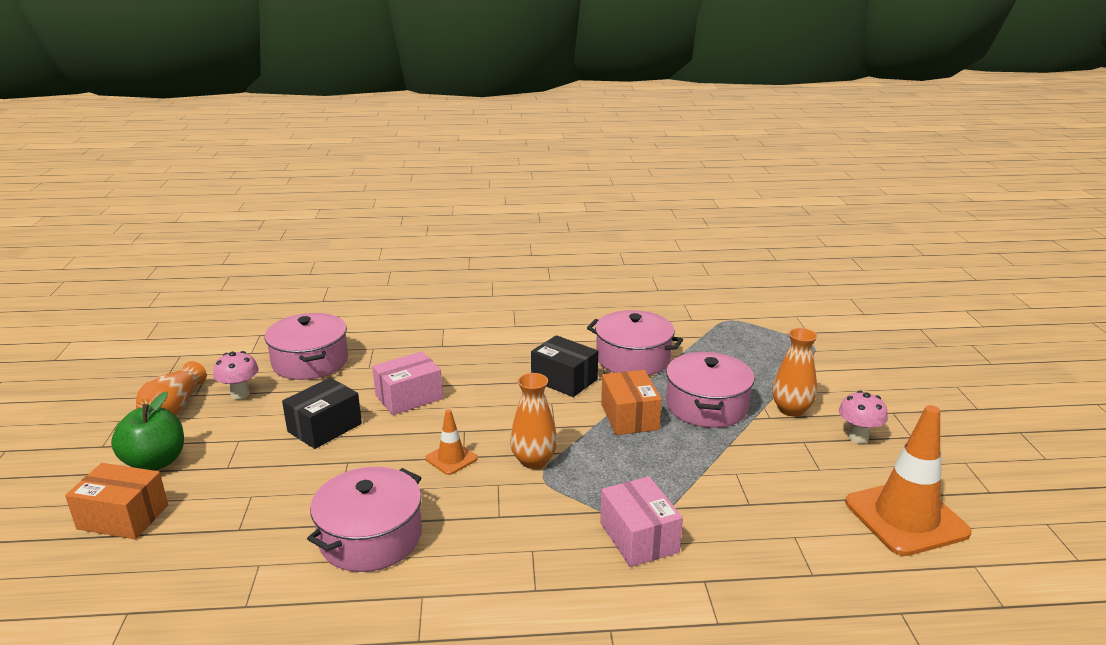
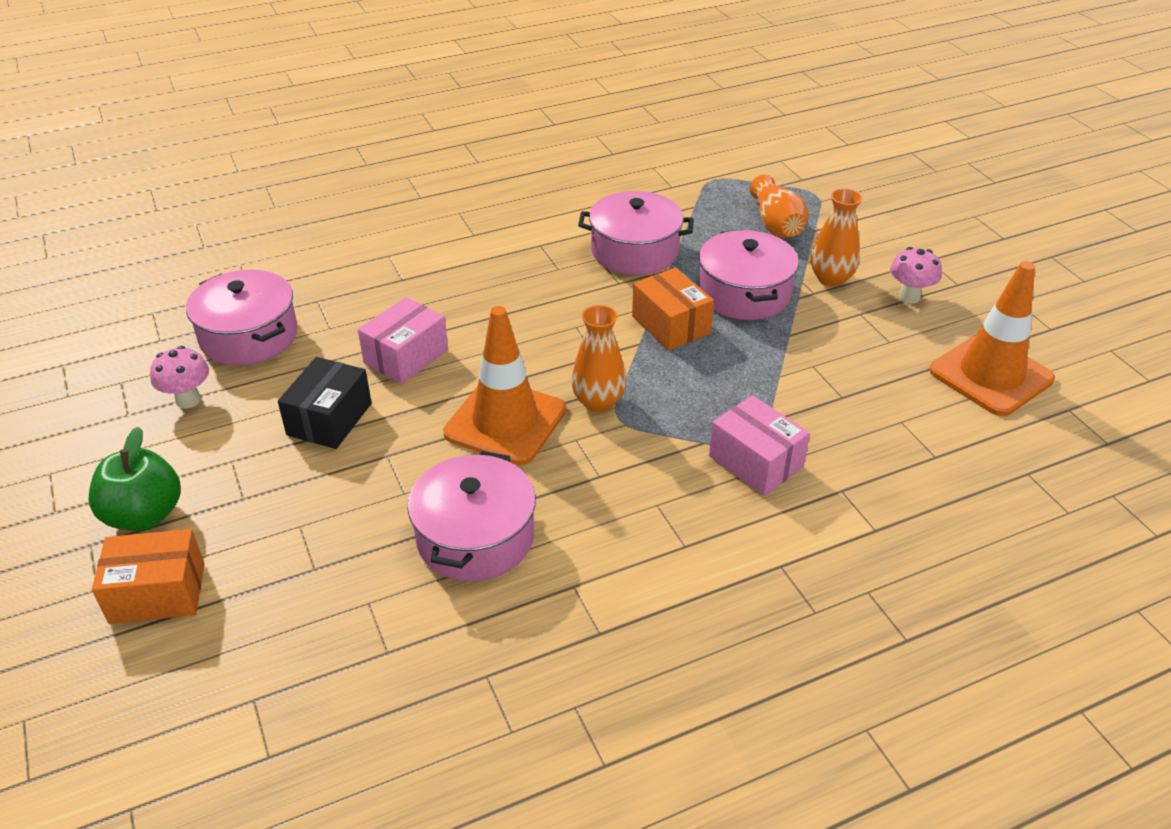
camera: 20 degrees left, 15 degrees up
orange vase [136,361,207,415] -> orange vase moved to [750,174,808,238]
orange traffic cone [425,409,478,475] -> orange traffic cone [443,306,566,465], size x2.06
black box [531,335,598,397] -> none

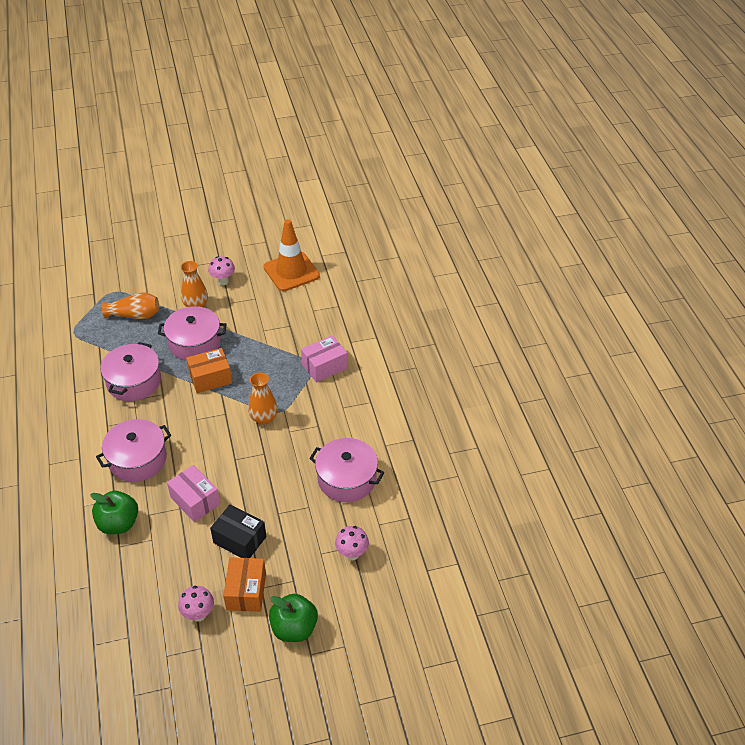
camera: 80 degrees left, 5 degrees up
orange box [92,529,205,624] -> orange box moved to [223,557,266,612]
pink pot [186,269,298,366] -> pink pot moved to [96,419,171,482]
orange traffic cone [443,306,566,465] -> none
none -> green apple [90,491,138,534]
none -> pink mushroom [335,526,369,560]

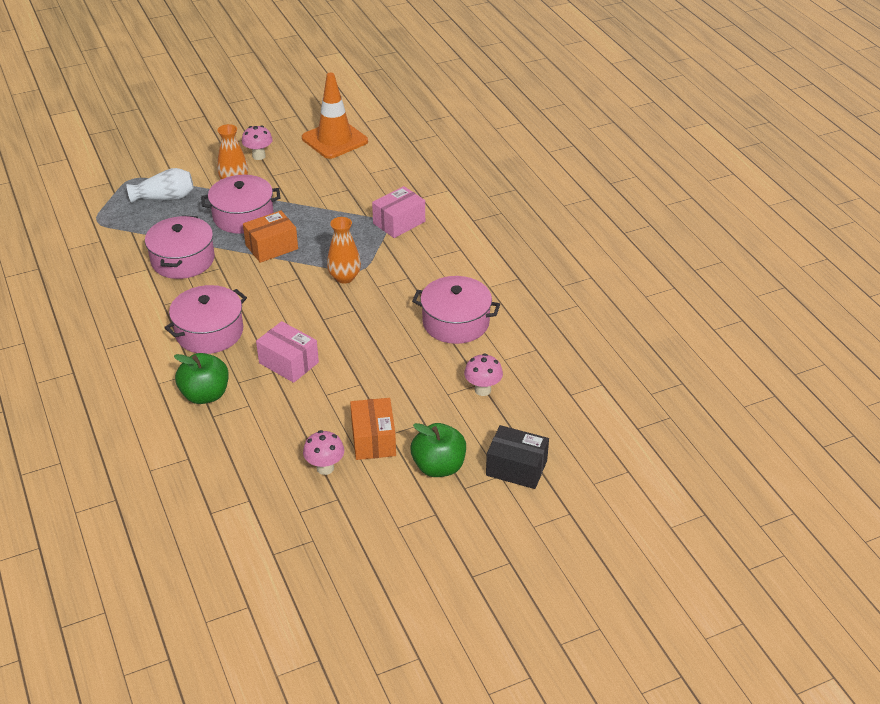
camera: 10 degrees left, 5 degrees down
orange vase [102,292,159,319] -> white vase [127,168,194,203]
black box [210,504,266,558] -> black box moved to [486,425,549,489]

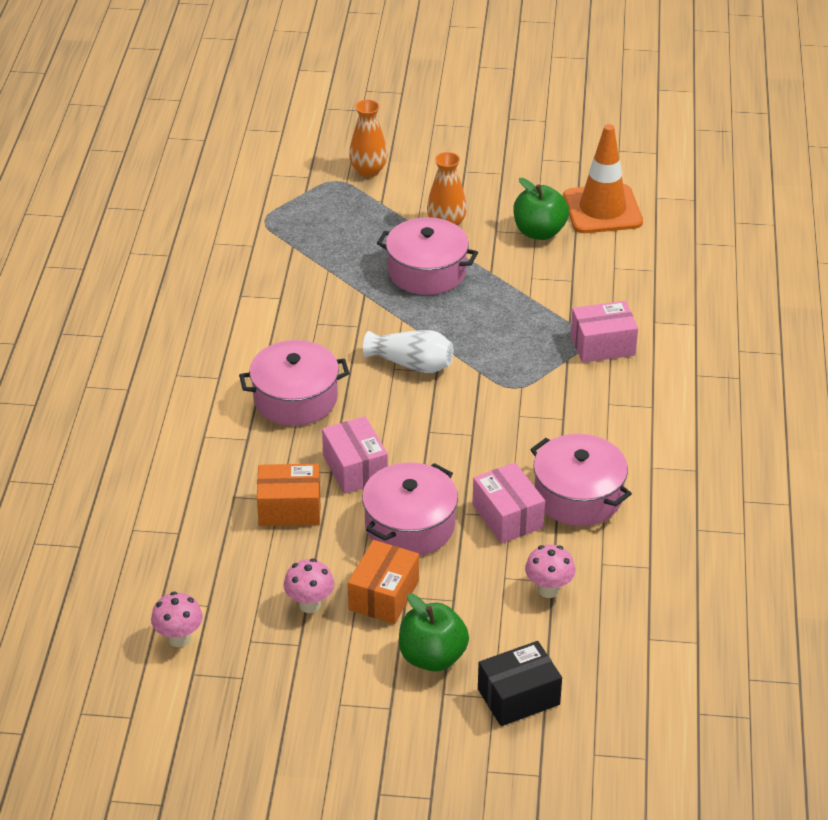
camera: 30 degrees right, 0 degrees up
white vase [127,168,194,203] -> white vase moved to [363,330,453,373]
pink pot [145,215,215,279] -> pink pot moved to [362,462,458,556]
green apple [174,353,229,404] -> green apple moved to [513,178,569,240]
pink mushroom [242,125,273,160] -> pink mushroom moved to [151,592,203,647]
orange box [243,210,298,263] -> orange box moved to [257,464,320,526]
orange vase [327,217,361,284] -> orange vase moved to [349,99,388,177]
black box [486,425,549,489] -> black box turned 75 degrees counterclockwise [478,641,562,726]
none -> pink box [473,463,545,543]

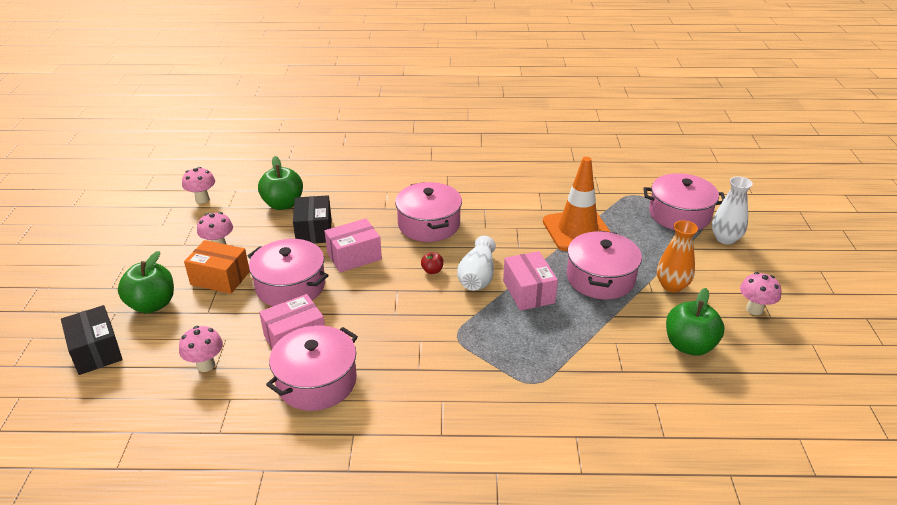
camera: 85 degrees right, 5 degrees down
orange box [257,464,320,526] -> black box [293,195,331,244]
orange vase [349,99,388,177] -> white vase [712,176,753,244]
orange traffic cone [563,124,643,233] -> orange traffic cone moved to [543,157,610,251]
pink box [571,301,638,363] -> pink box moved to [503,251,558,311]
none -> green apple [258,156,303,210]
none -> red apple [421,252,444,274]
none -> pink pot [643,173,725,230]
none -> pink mushroom [740,272,781,315]

